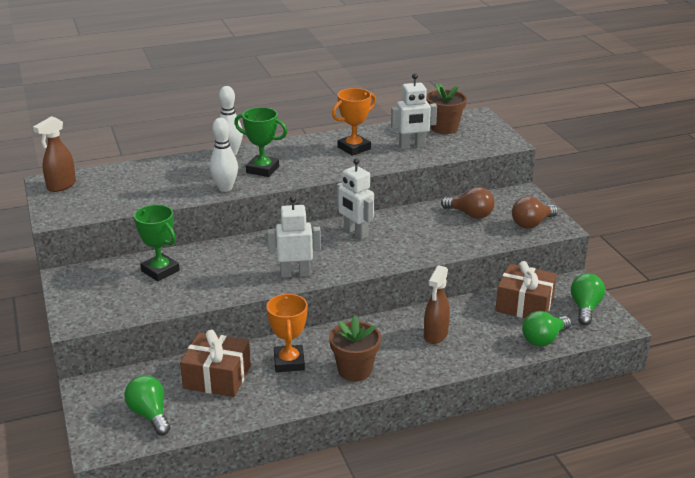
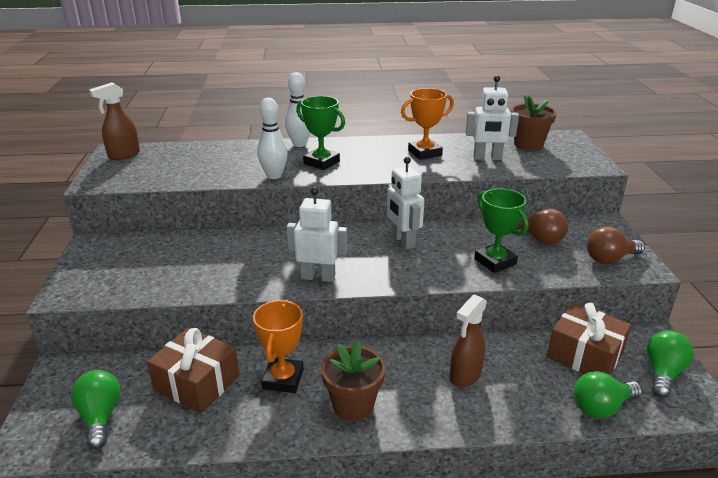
camera: 15 degrees right, 0 degrees up
green trophy [134,205,180,281] -> green trophy moved to [474,188,529,273]

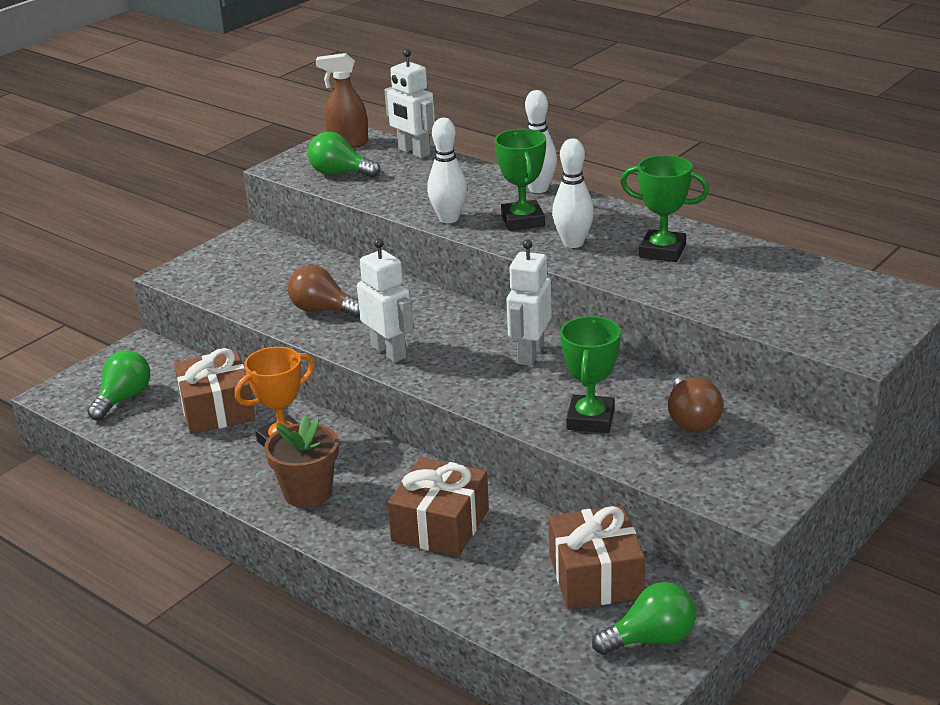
camera: 45 degrees right, 0 degrees up
orange trophy [401,88,454,160] -> green trophy [621,155,709,262]
brown spray bottle [450,294,487,387] -> brown gift [387,457,489,557]
white robot [466,75,519,160] -> white robot moved to [384,49,435,158]
brown flower pot [511,95,557,151] -> none
green light bulb [574,371,642,418] -> green light bulb moved to [308,132,380,178]
brown light bulb [586,226,645,264] -> brown light bulb moved to [287,265,360,318]
none -> white bowling pin [552,139,594,248]

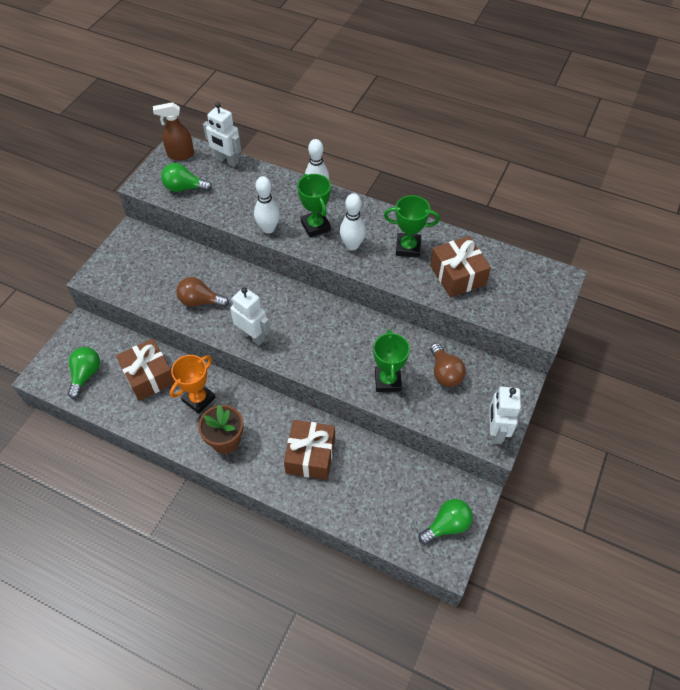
camera: 15 degrees left, 25 degrees up
white robot [507,240,552,366] -> white robot moved to [489,386,521,444]
brown gift [549,505,645,609] -> brown gift moved to [430,236,491,297]

